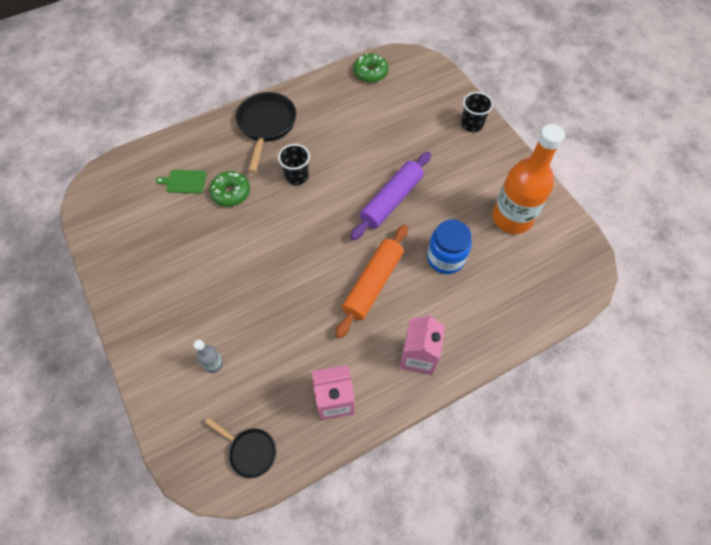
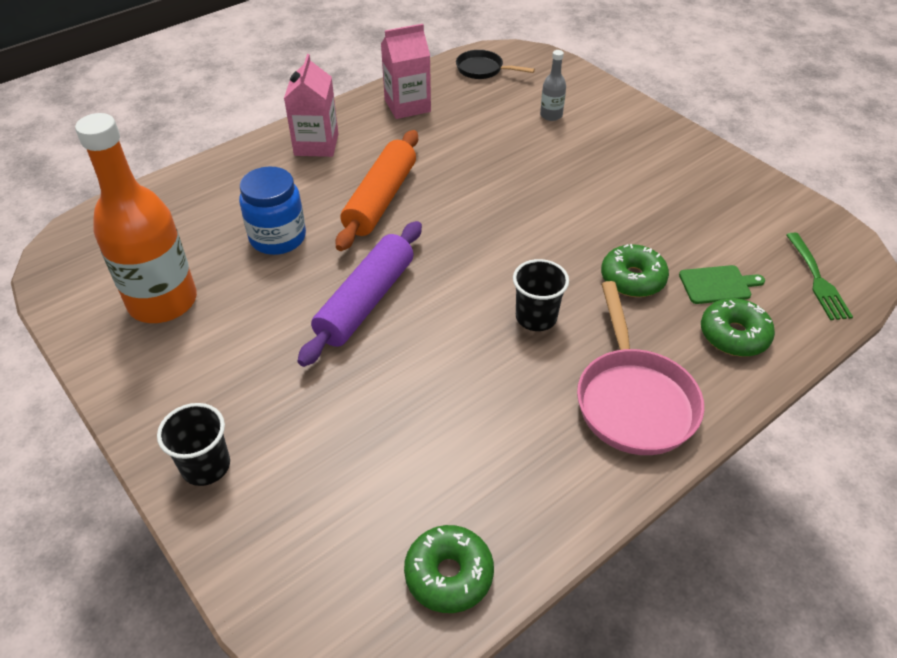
camera: 170 degrees right, 15 degrees down
black pan [236,92,296,173] -> pink pan [577,281,704,455]
none -> green donut [701,298,775,357]
none -> green fork [786,233,853,320]

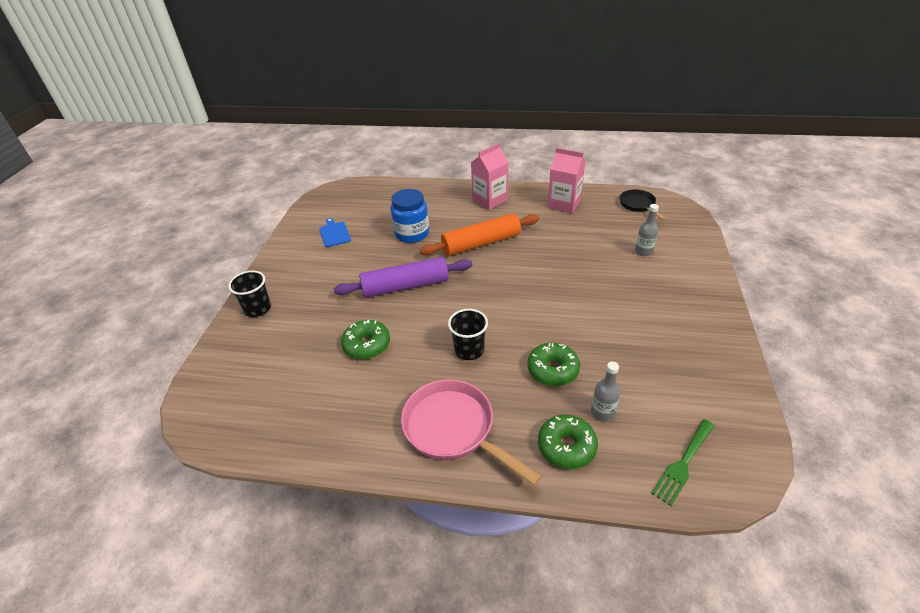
camera: 50 degrees right, 5 degrees down
orange bottle [75,113,197,323] -> blue cutting board [319,218,351,247]
green donut [404,525,494,613] -> green donut moved to [341,320,390,360]
pink pan [577,281,704,455] -> pink pan turned 90 degrees clockwise [401,379,542,486]
green cutting board [679,265,765,304] -> grey bottle [591,361,620,421]

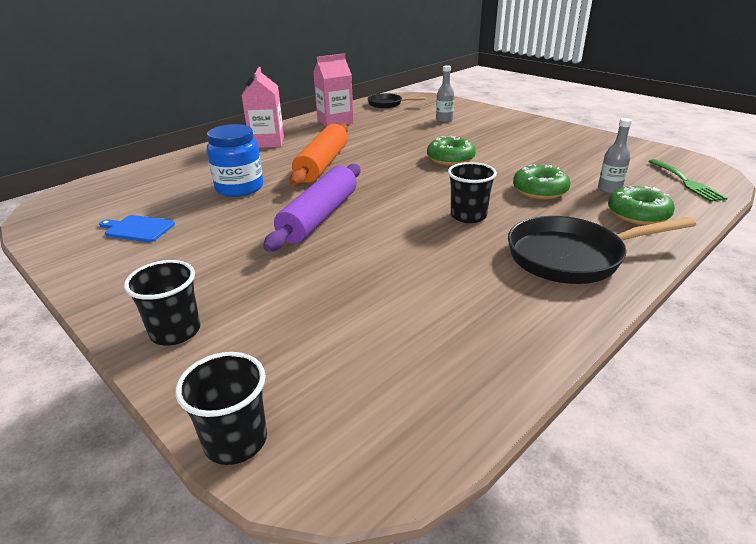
camera: 55 degrees left, 10 degrees down
green donut [341,320,390,360] -> green donut moved to [427,136,476,166]
pink pan [401,379,542,486] -> black pan [508,216,696,284]
none -> black cup [175,352,267,465]

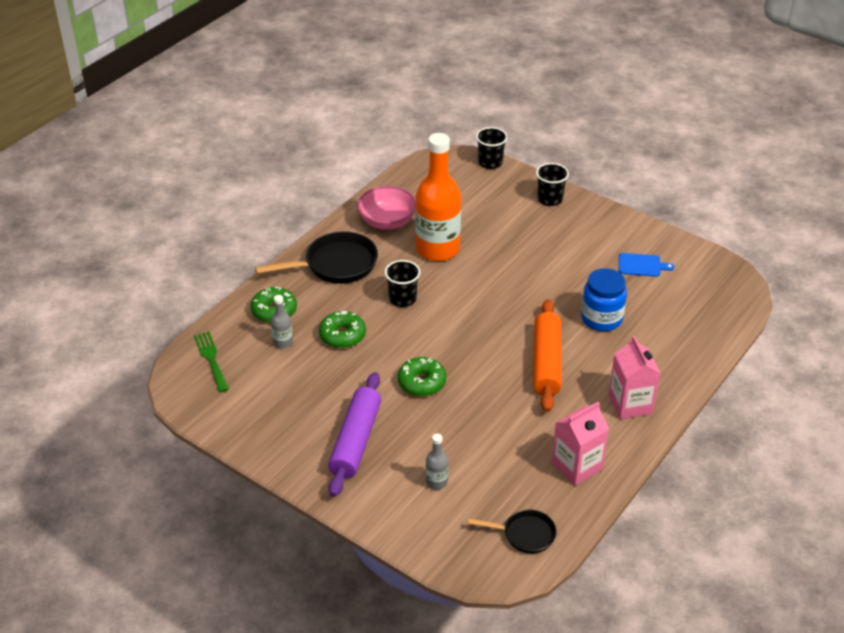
camera: 170 degrees right, 10 degrees up
purple rolling pin [263,164,360,251] -> purple rolling pin moved to [328,372,381,497]
none -> pink bowl [357,186,415,230]
none -> orange bottle [415,133,461,261]

